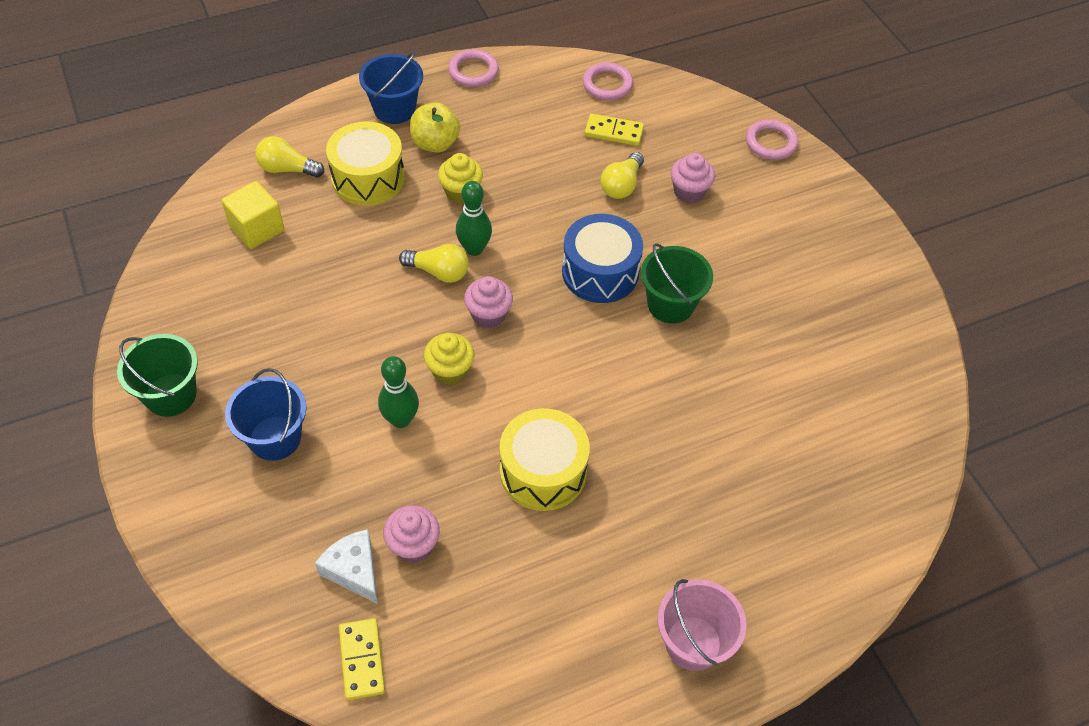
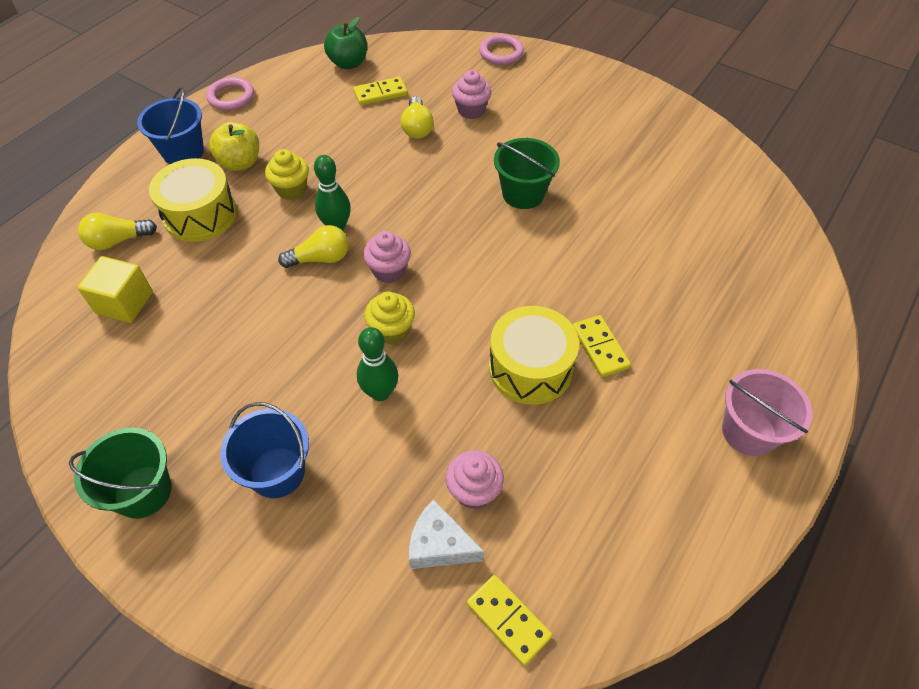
camera: 30 degrees left, 0 degrees up
blue drum [562,214,643,303] -> none
pink ring [583,62,633,100] -> green apple [324,17,367,69]
none -> yellow domino [573,315,631,377]

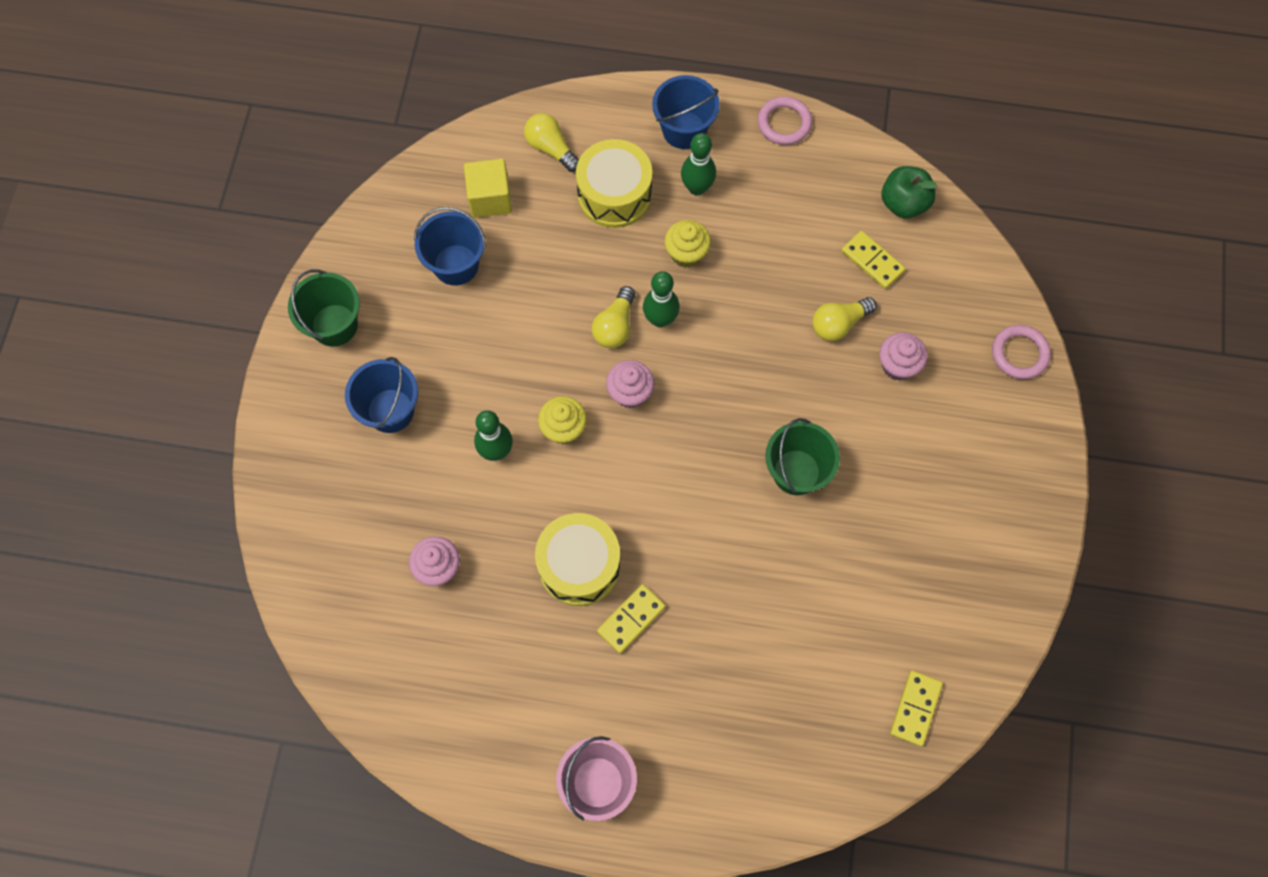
camera: 65 degrees right, 15 degrees up
yellow apple [209,122,259,171] -> green bowling pin [681,133,716,195]
yellow light bulb [278,225,348,268] -> yellow light bulb turned 60 degrees clockwise [592,286,635,348]
white cheese [409,499,484,569] -> none
yellow domino [467,575,552,665] -> yellow domino moved to [890,670,943,746]
none -> blue bucket [414,207,486,285]

